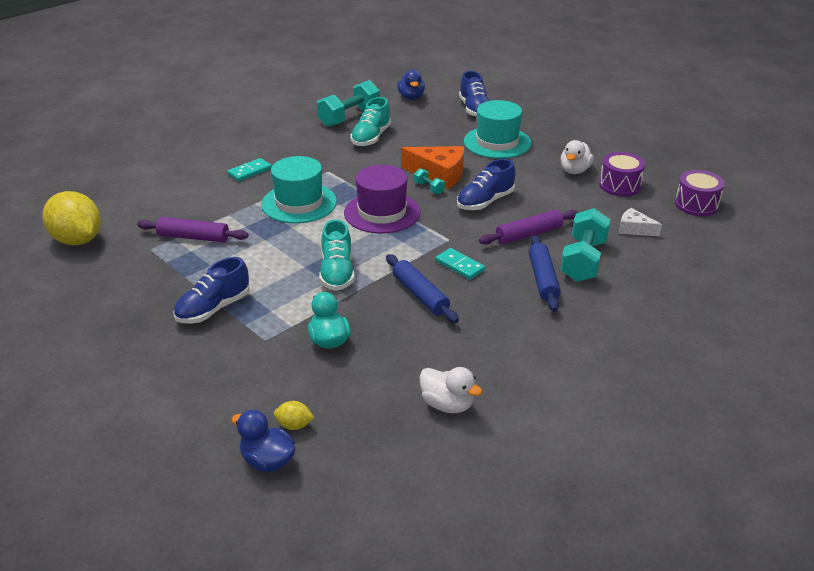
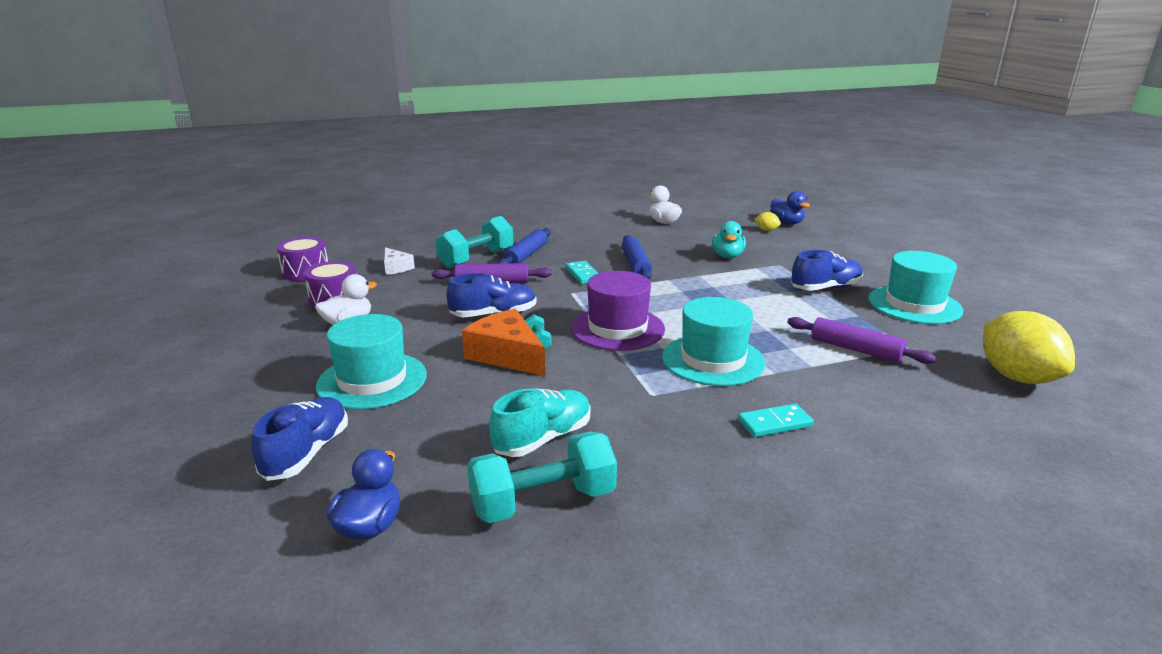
camera: 155 degrees left, 10 degrees down
turquoise shoe [319,219,355,291] -> none
none -> turquoise hat [868,251,963,324]

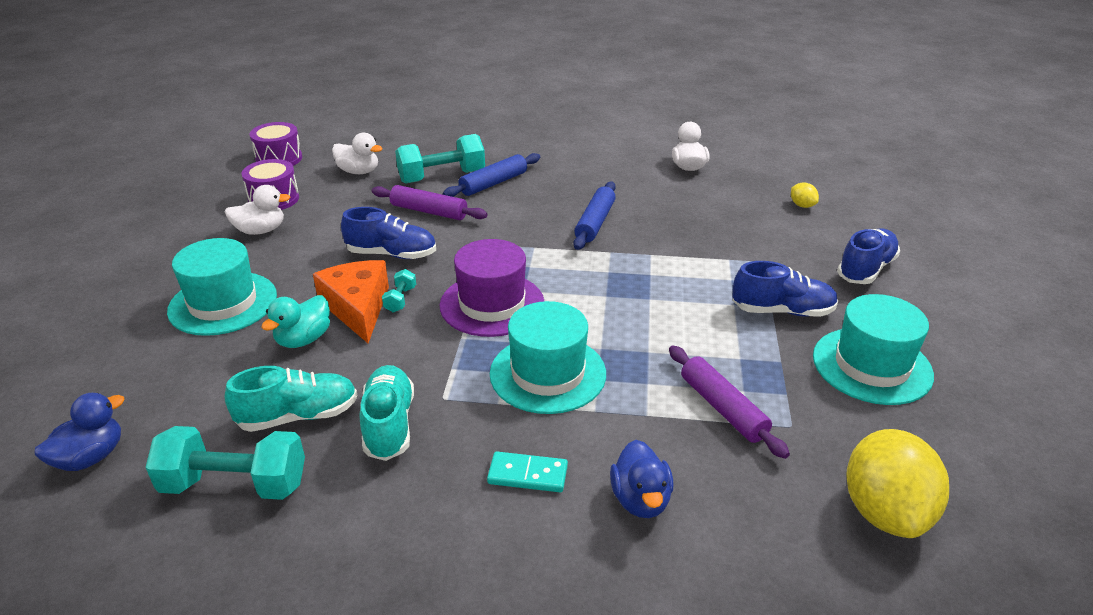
camera: 25 degrees right, 10 degrees up
blue shoe [252,397,348,481] -> blue shoe moved to [837,228,900,284]
white cheese [384,247,415,275] -> white duck [332,133,383,174]
turquoise domino [566,261,598,284] -> none
turquoise duck [712,221,746,258] -> turquoise duck moved to [261,295,330,348]
blue duck [770,191,810,225] -> blue duck moved to [610,440,673,518]
none -> turquoise shoe [360,365,414,461]

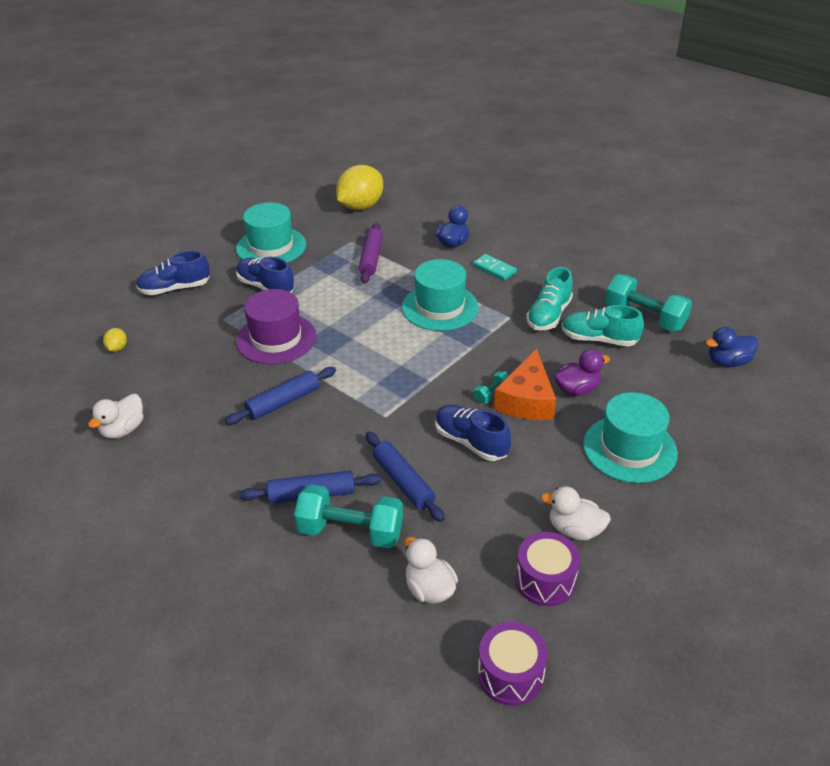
camera: 145 degrees left, 5 degrees up
turquoise duck [261,295,330,348] -> purple duck [554,349,610,396]
purple rolling pin [372,185,488,220] -> blue rolling pin [366,432,445,522]
purple hat [440,239,544,337] -> purple hat moved to [236,289,316,364]

